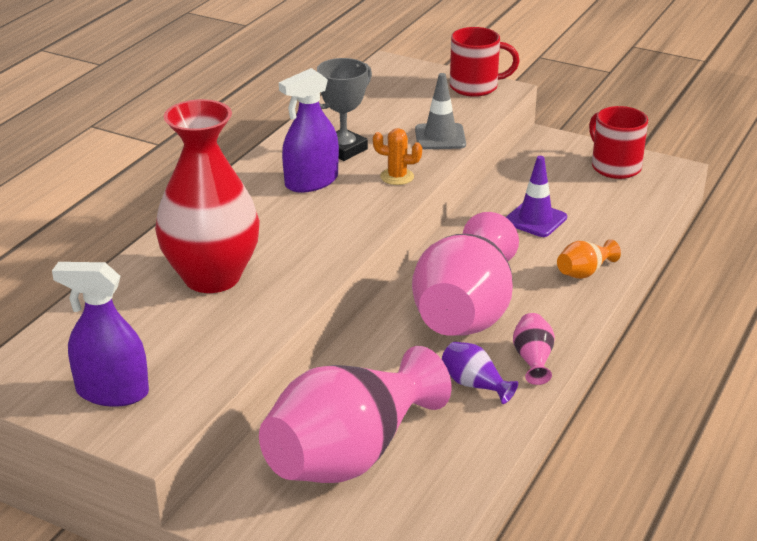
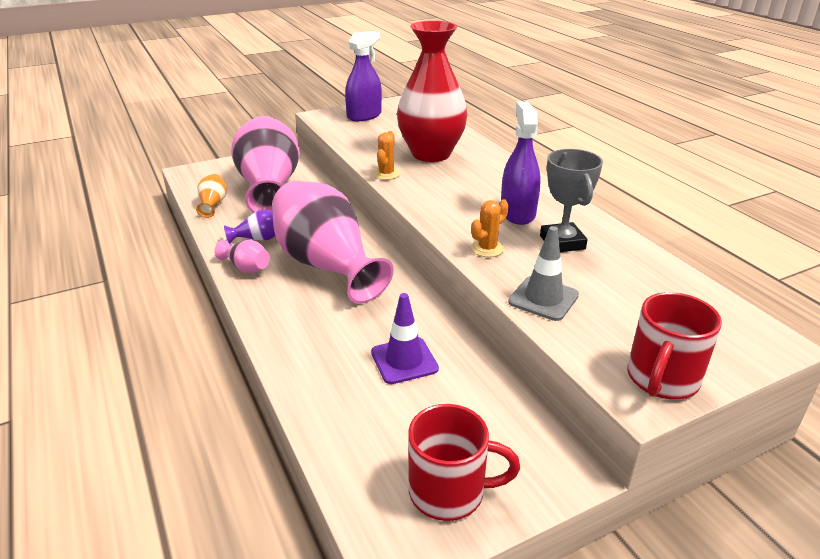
camera: 125 degrees right, 0 degrees up
orange vase [557,239,621,279] -> orange vase moved to [196,174,227,218]
none -> orange cactus [373,131,400,180]

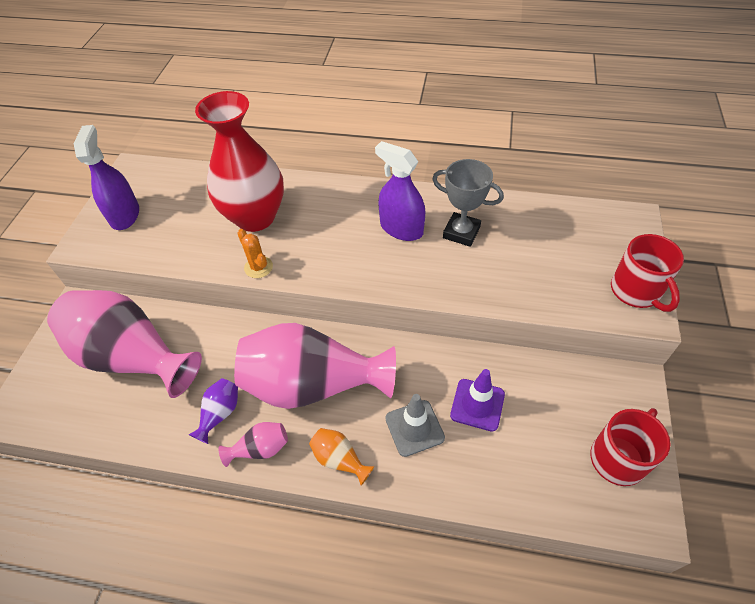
camera: 50 degrees left, 20 degrees up
orange vase [196,174,227,218] -> orange vase moved to [309,428,374,486]
orange cactus [471,199,509,257] -> none
grey traffic cone [508,226,579,321] -> grey traffic cone moved to [385,394,445,457]

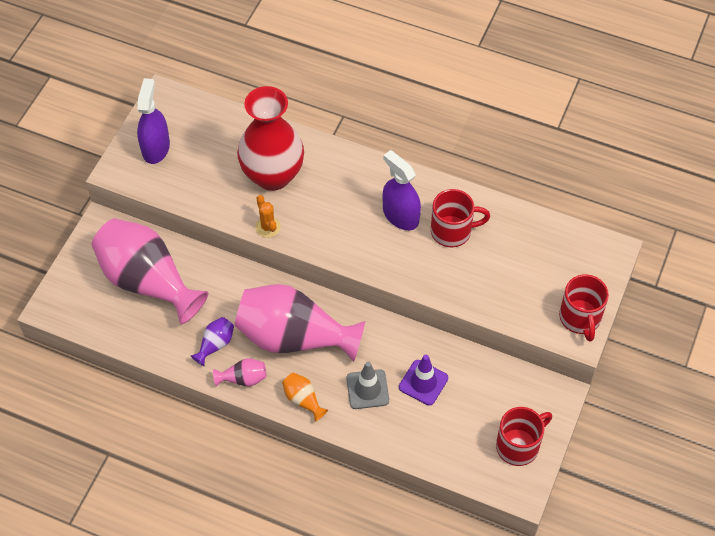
camera: 10 degrees right, 5 degrees up
grey trophy [432,159,504,247] -> red mug [431,189,490,247]

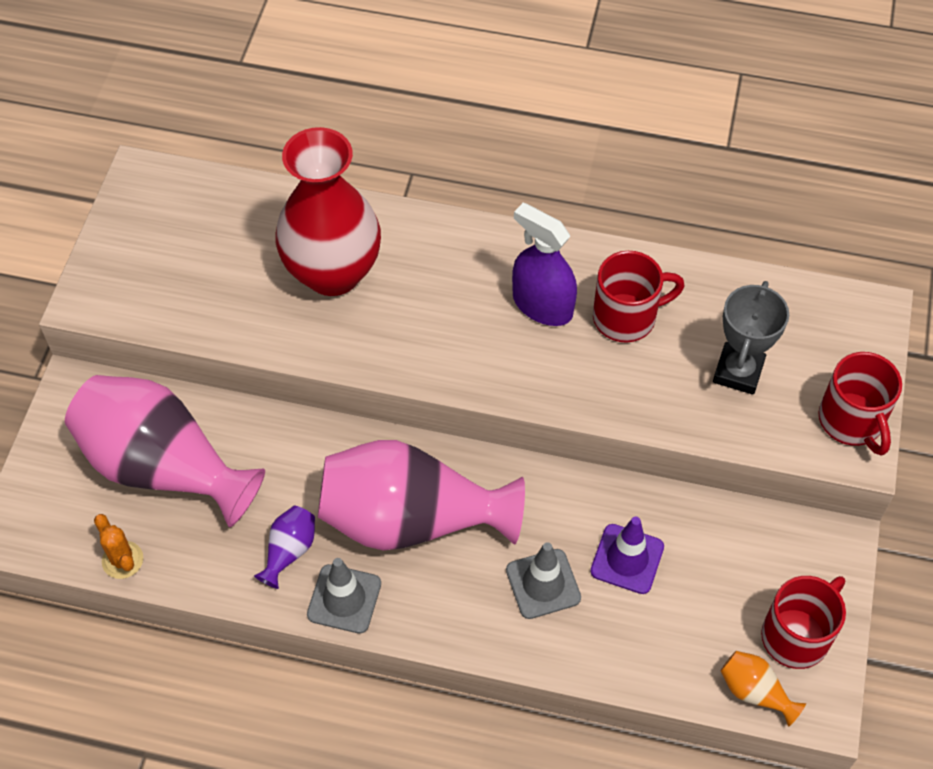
camera: 10 degrees left, 0 degrees up
purple spray bottle [137,78,170,164] -> none
pink vase [213,358,266,386] -> grey traffic cone [307,558,381,634]
orange cactus [255,195,281,238] -> orange cactus moved to [94,514,143,579]
orange vase [282,373,328,422] -> orange vase moved to [721,651,806,727]
none -> grey trophy [713,281,789,395]

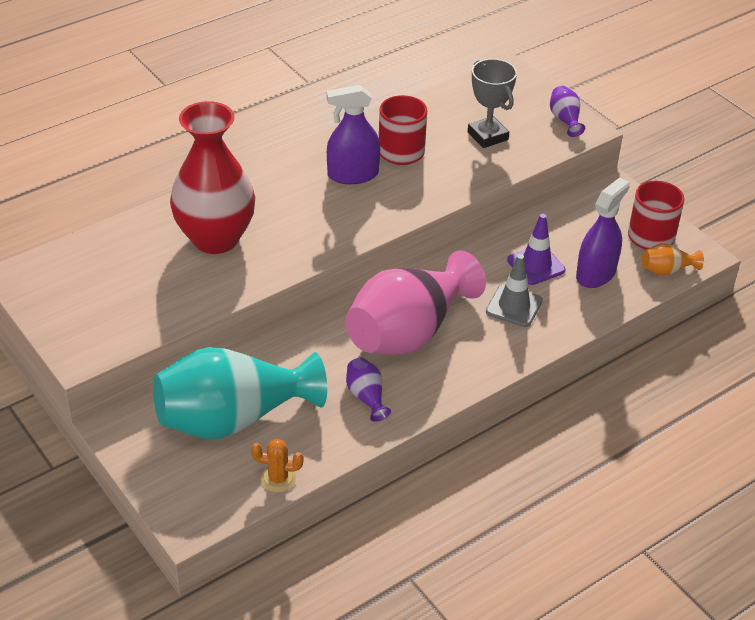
camera: 50 degrees left, 15 degrees down
pink vase [65,375,265,527] -> turquoise vase [153,347,327,439]
grey traffic cone [307,558,381,634] -> none
red mug [819,352,902,456] -> purple vase [550,86,585,137]
none -> purple spray bottle [576,177,630,288]

